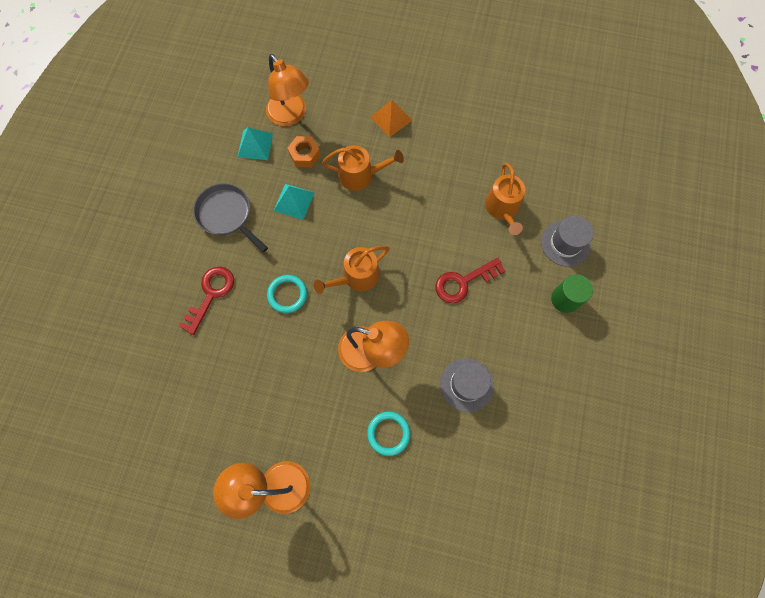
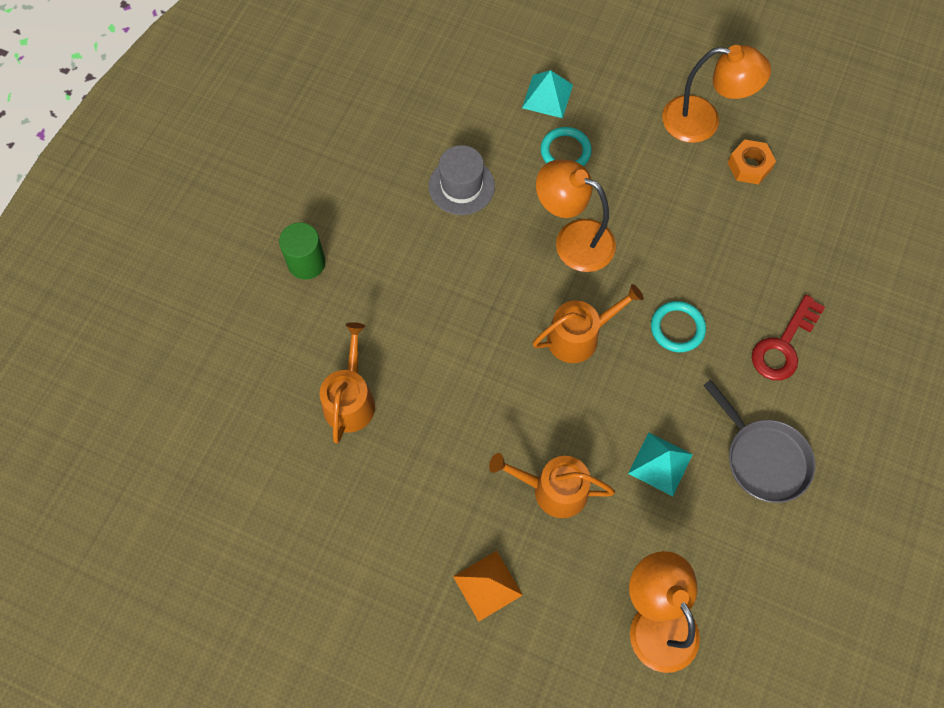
camera: 170 degrees left, 5 degrees down
turquoise pyramid [237,127,273,160] -> turquoise pyramid moved to [522,70,573,118]
orange nut [287,136,321,167] -> orange nut moved to [728,140,776,185]
red key [435,258,505,303] -> none
grey hat [541,216,593,267] -> none

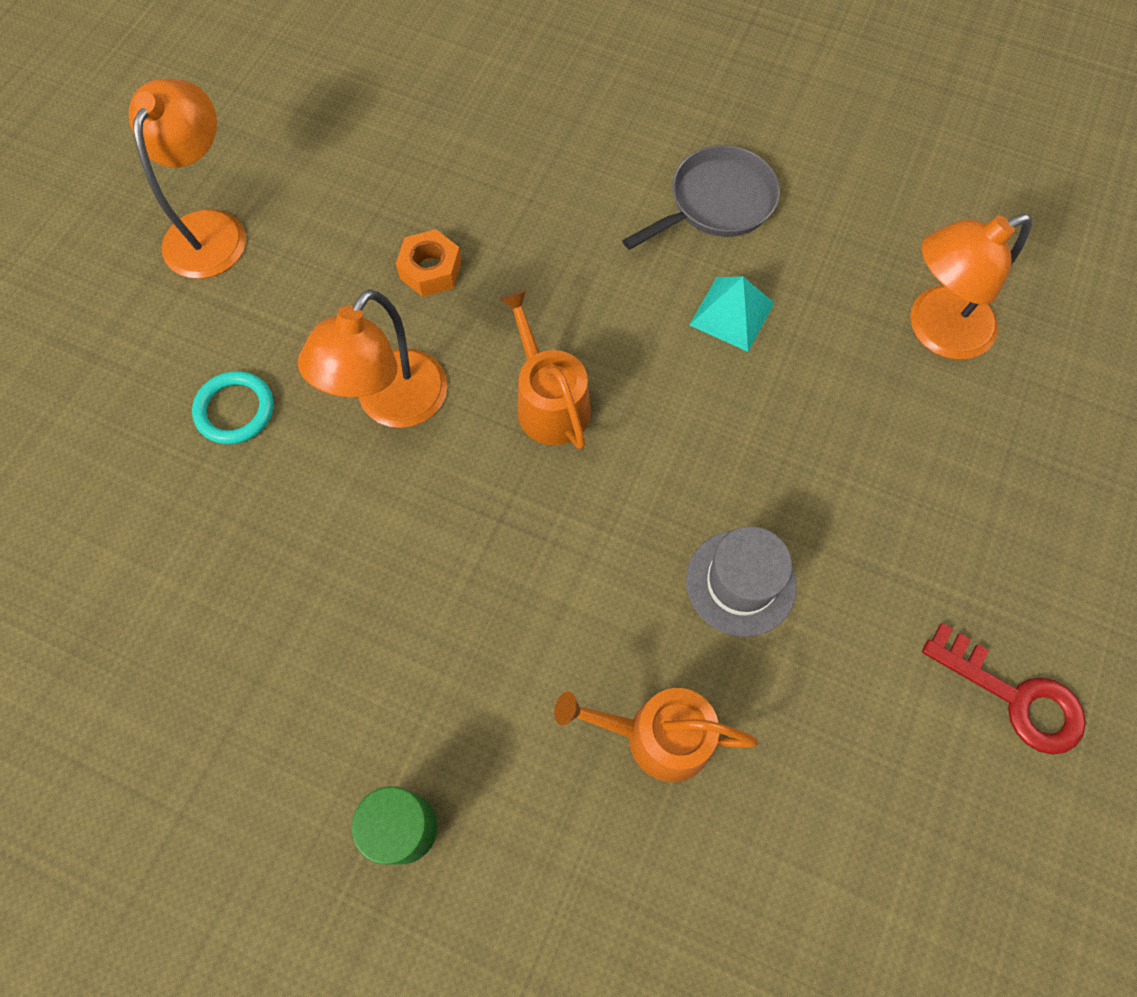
camera: 90 degrees left, 0 degrees up
grey hat [429,145,495,215] -> grey hat moved to [686,526,797,637]
orange pyramid [453,551,523,621] -> none
orange watering can [489,453,615,518] -> none
turquoise pyramid [522,70,573,118] -> none
turquoise ring [651,301,706,352] -> none
orange nut [728,140,776,185] -> orange nut moved to [396,229,462,297]
red key [752,295,825,380] -> red key moved to [922,623,1086,755]

